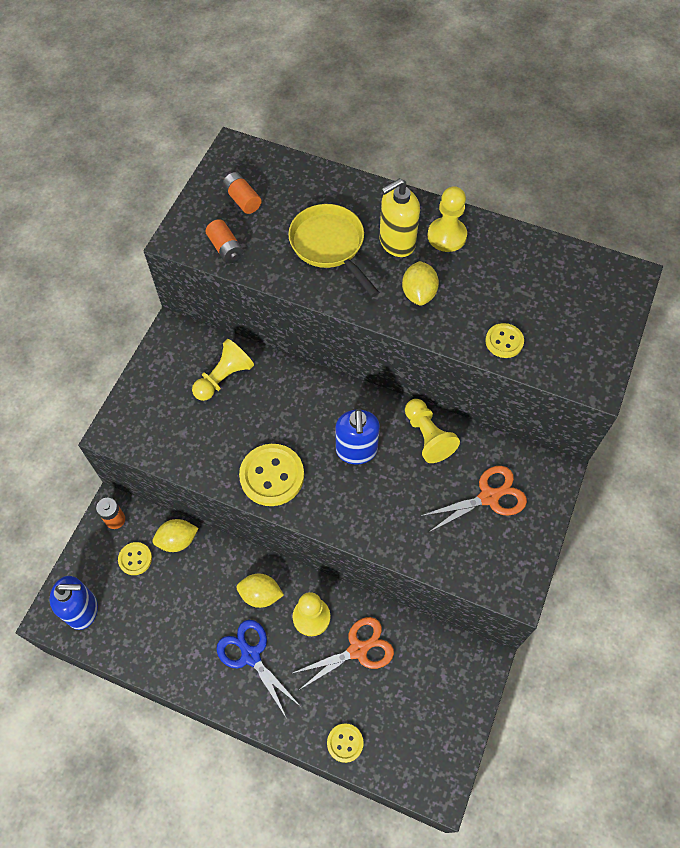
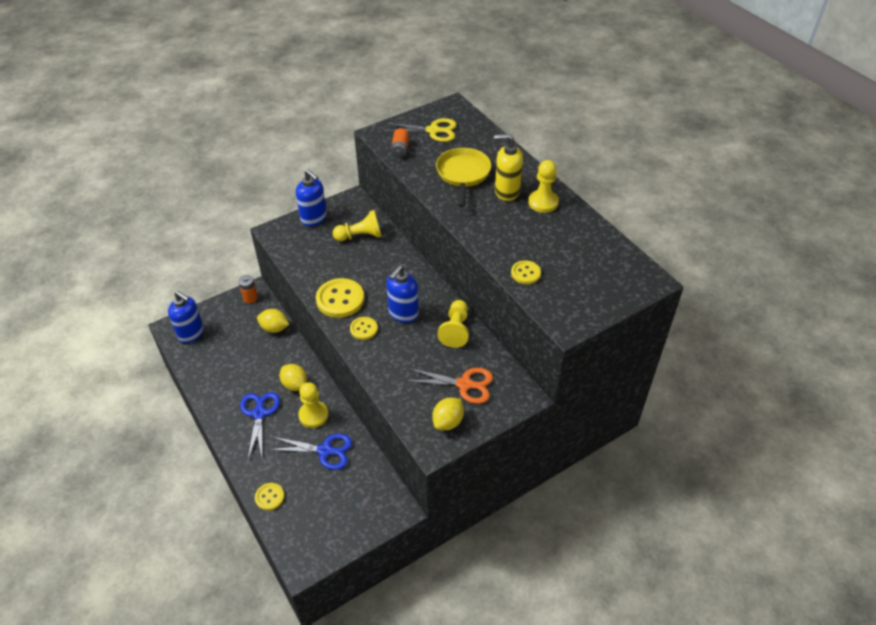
camera: 35 degrees right, 15 degrees down
yellow button [118,542,152,575] -> yellow button moved to [350,317,378,340]
orange battery [223,172,262,214] -> yellow scissors [383,118,457,142]
orange scissors [291,617,394,691] -> blue scissors [269,434,352,470]
yellow lemon [402,261,439,306] -> yellow lemon moved to [432,398,464,430]
none -> blue soap dispenser [296,170,327,227]

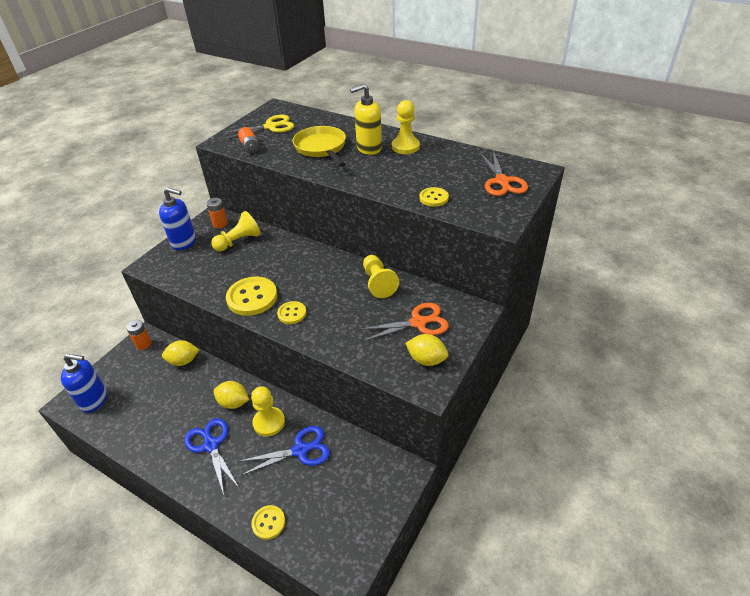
camera: 25 degrees left, 5 degrees down
blue soap dispenser [386,265,419,323] -> none
yellow lemon [432,398,464,430] -> yellow lemon turned 75 degrees counterclockwise [405,334,448,366]
none -> orange battery [206,198,228,228]
none -> orange scissors [480,151,528,196]

